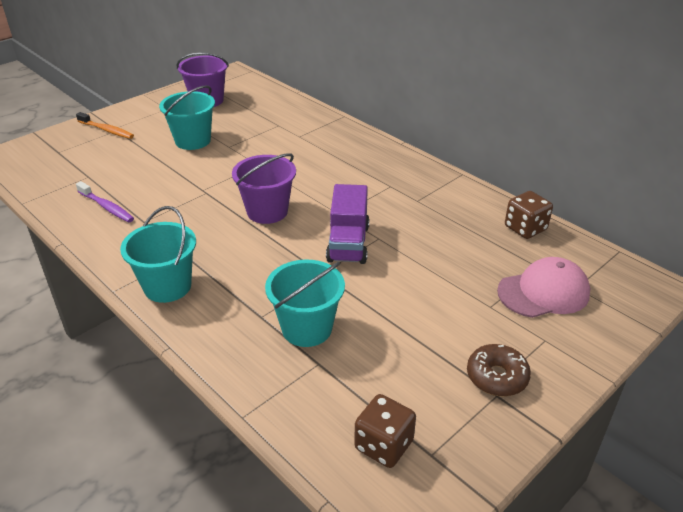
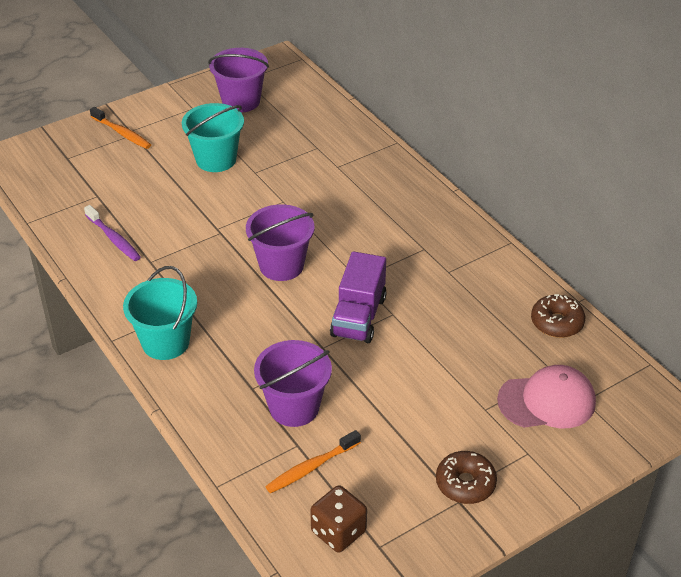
camera: 10 degrees right, 5 degrees up
turquoise bucket [265,260,345,347] -> purple bucket [254,340,332,427]
brown dice [505,191,553,239] -> brown donut [531,294,585,338]
none -> orange toothbrush [265,430,361,493]

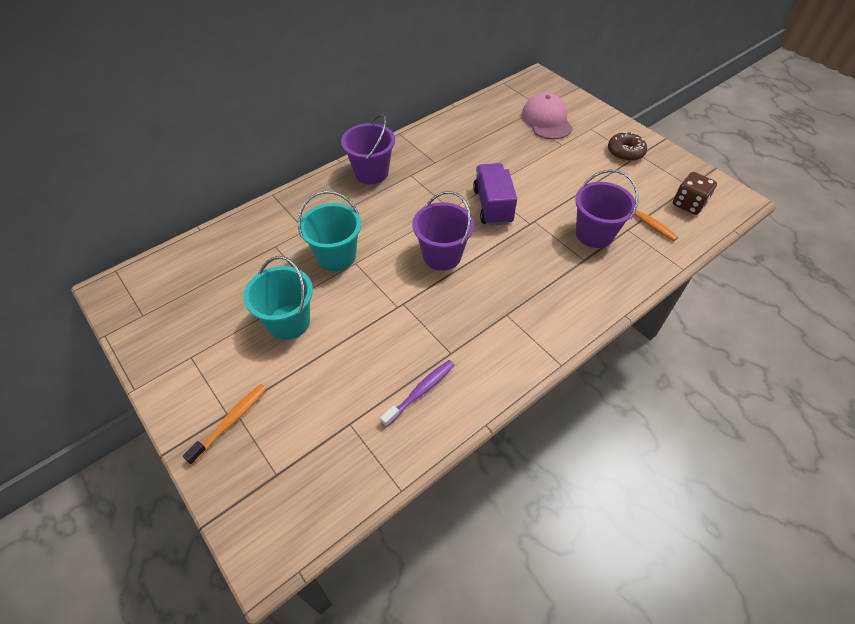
camera: 95 degrees left, 10 degrees up
turquoise bucket [123,266,197,360] -> turquoise bucket moved to [298,191,361,271]
purple bucket [208,48,269,113] -> purple bucket moved to [341,114,395,184]
purple truck [330,251,387,343] -> purple truck turned 105 degrees counterclockwise [473,163,517,226]
brown donut [531,294,585,338] -> none

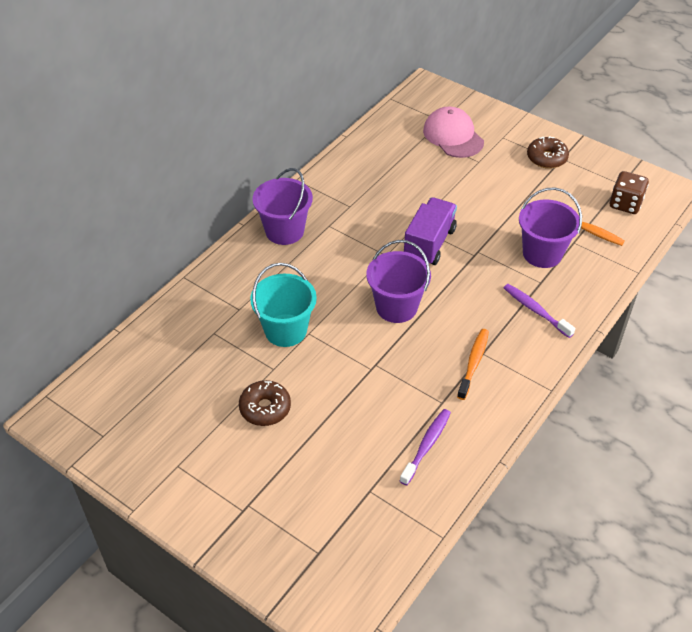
camera: 15 degrees left, 5 degrees down
orange toothbrush [183,384,267,465] -> orange toothbrush moved to [457,329,489,400]
turquoise bucket [243,256,313,340] -> brown donut [239,380,291,426]
purple truck [473,163,517,226] -> purple truck turned 45 degrees clockwise [404,197,457,265]
none -> purple toothbrush [504,284,575,338]

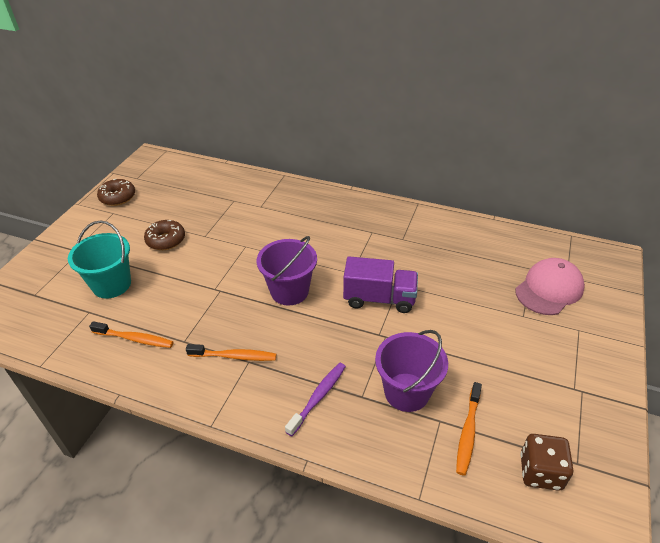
camera: 75 degrees right, 5 degrees down
turquoise bucket [250,263,317,347] -> turquoise bucket moved to [68,221,131,298]
purple bucket [253,168,313,245] -> none
purple toothbrush [400,409,451,485] -> orange toothbrush [89,321,173,348]
brown donut [527,136,569,169] -> brown donut moved to [97,179,135,206]

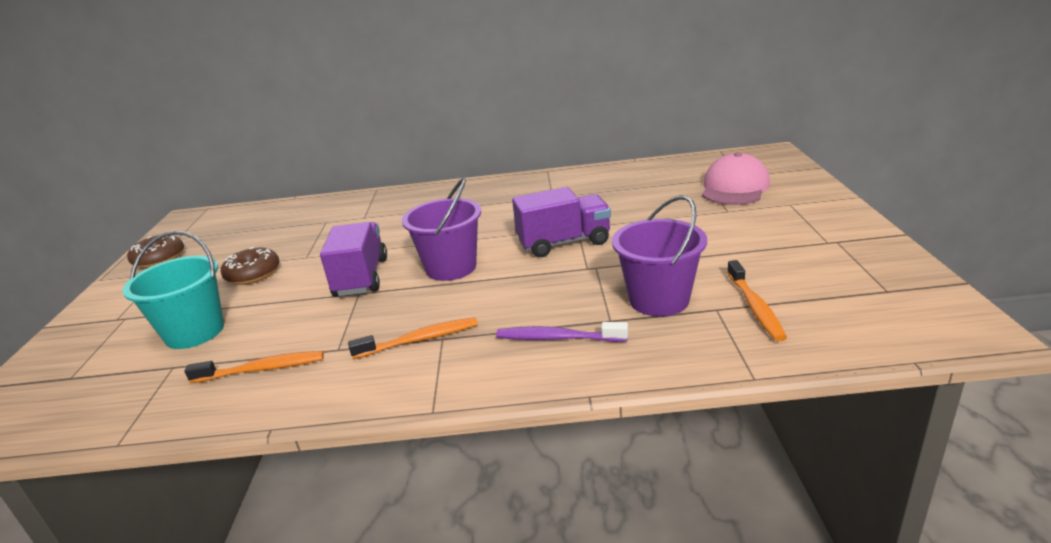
camera: 20 degrees left, 15 degrees down
purple toothbrush [285,363,346,436] -> purple toothbrush turned 90 degrees counterclockwise [496,322,628,342]
brown dice [520,434,573,491] -> none
none -> purple truck [320,222,387,296]

